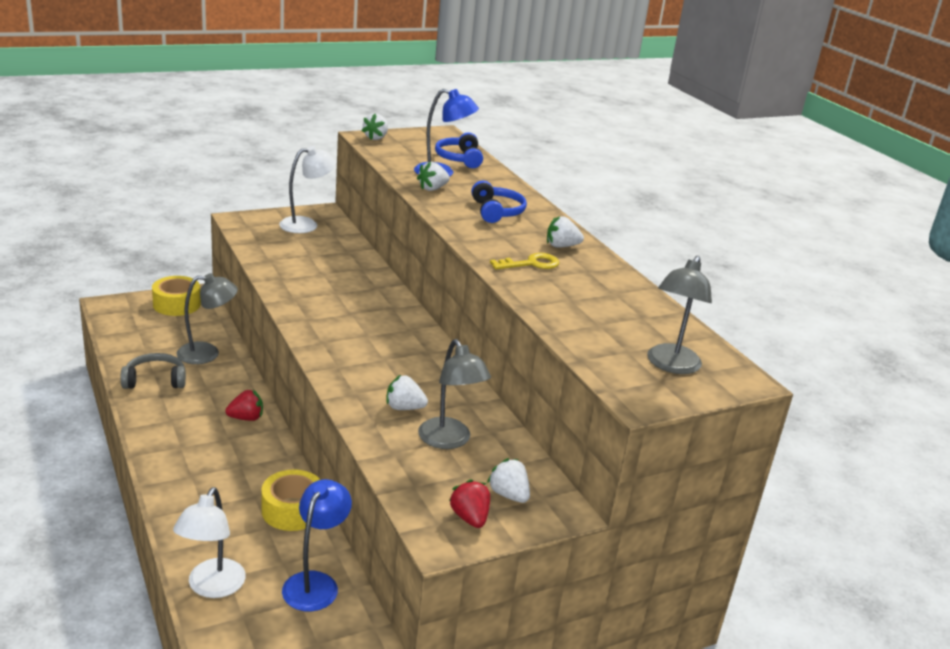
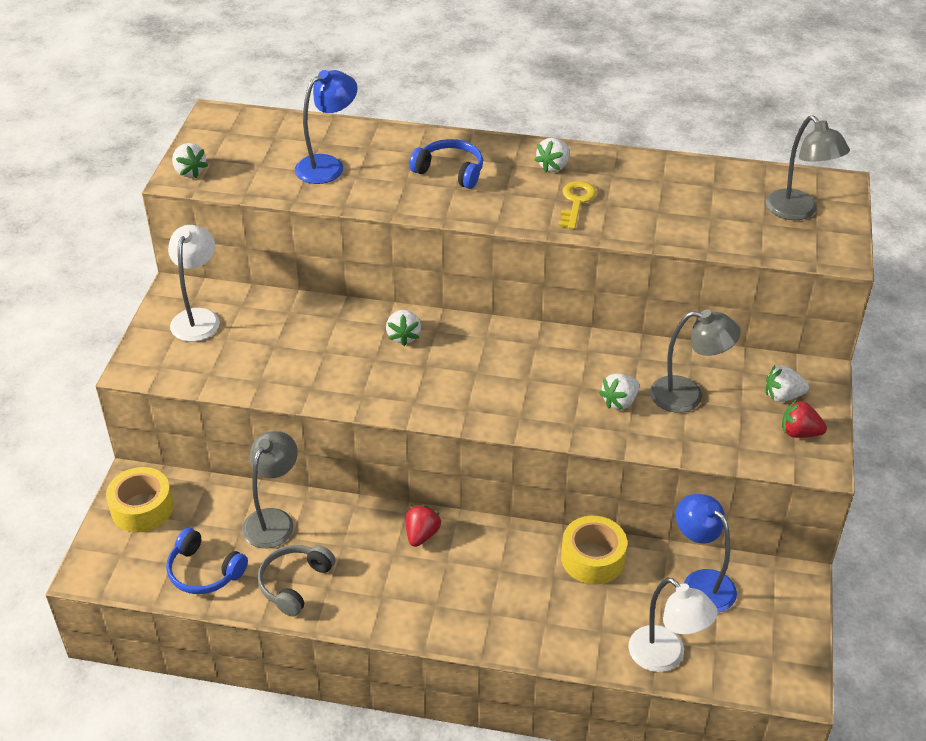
camera: 50 degrees left, 15 degrees up
white strawberry [417,162,450,191] -> white strawberry moved to [386,310,421,346]
blue headphones [435,132,483,168] -> blue headphones moved to [167,528,248,594]

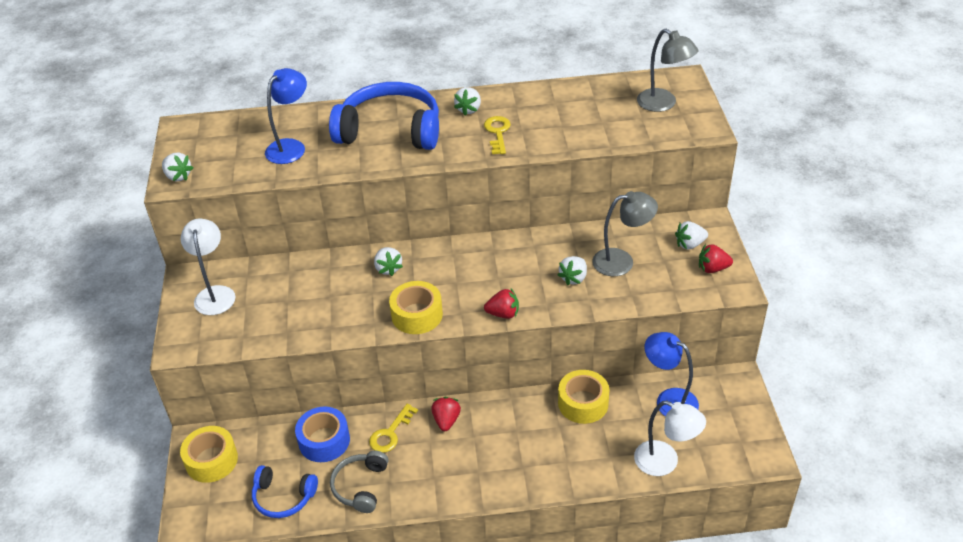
camera: 15 degrees left, 0 degrees up
grey lamp [242,431,298,548] -> blue tape [295,406,350,462]
blue headphones [409,139,483,189] -> blue headphones [329,82,439,150], size x1.87
none -> yellow key [369,404,418,453]
none -> yellow tape [389,281,443,334]
none -> red strawberry [484,289,519,319]

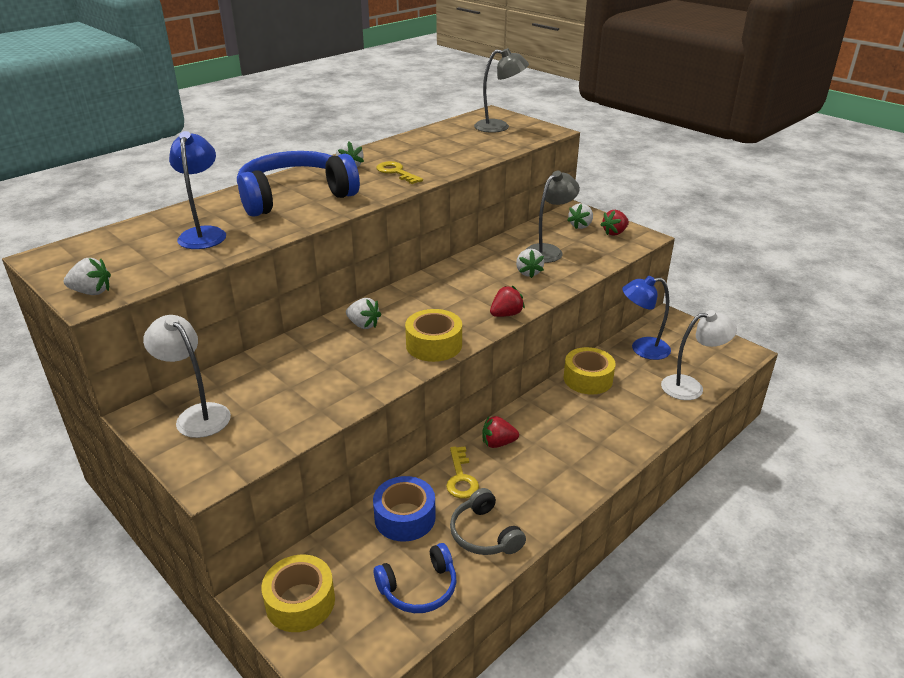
camera: 40 degrees left, 10 degrees down
red strawberry [431,397,461,431] -> red strawberry turned 60 degrees counterclockwise [482,416,519,448]

